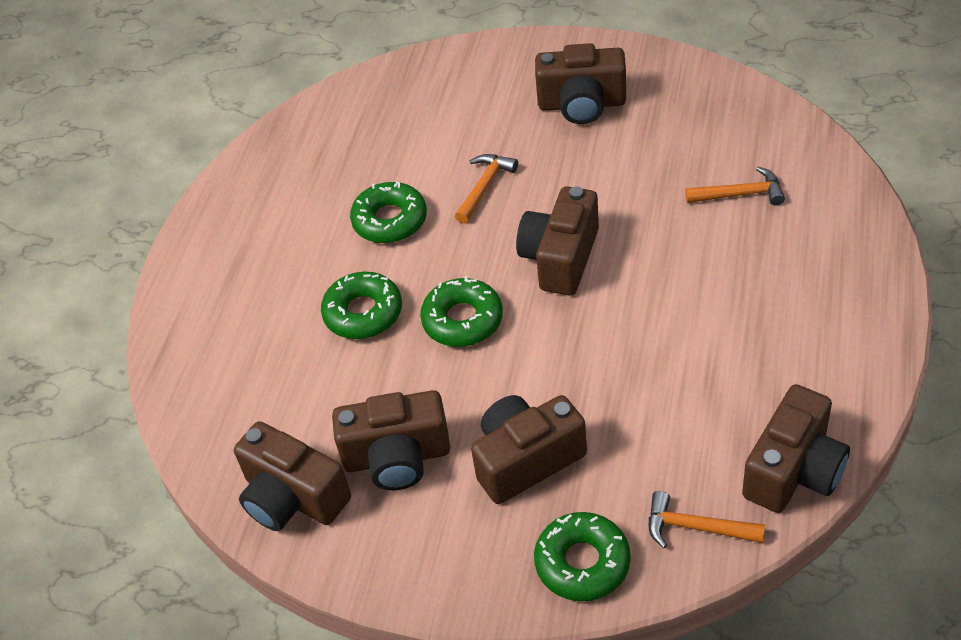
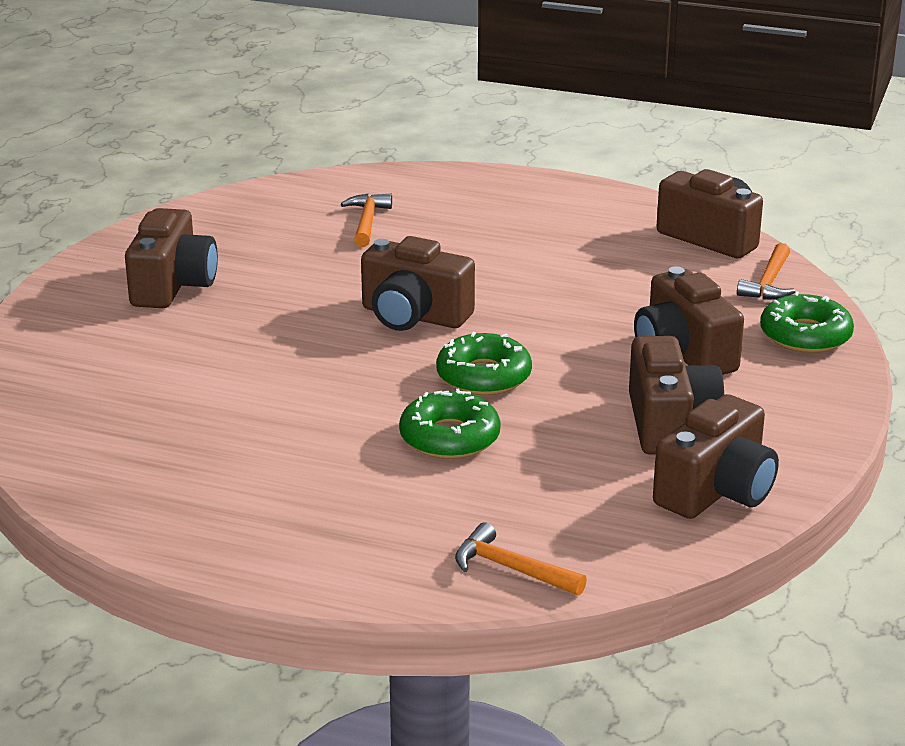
camera: 90 degrees left, 20 degrees down
green donut [350,182,427,243] -> none
orange hammer [455,154,518,224] -> orange hammer moved to [455,522,587,596]

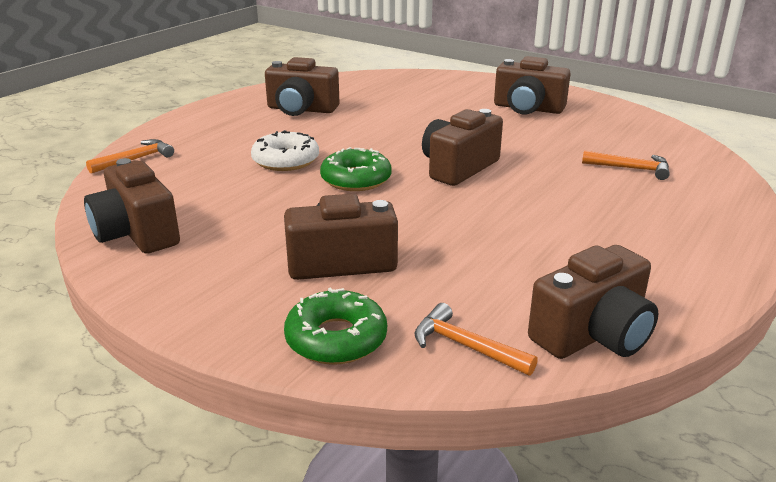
camera: 105 degrees right, 0 degrees up
green donut [399,389,501,459] -> white donut [251,130,319,171]
brown camera [629,336,724,455] -> brown camera moved to [265,57,339,116]

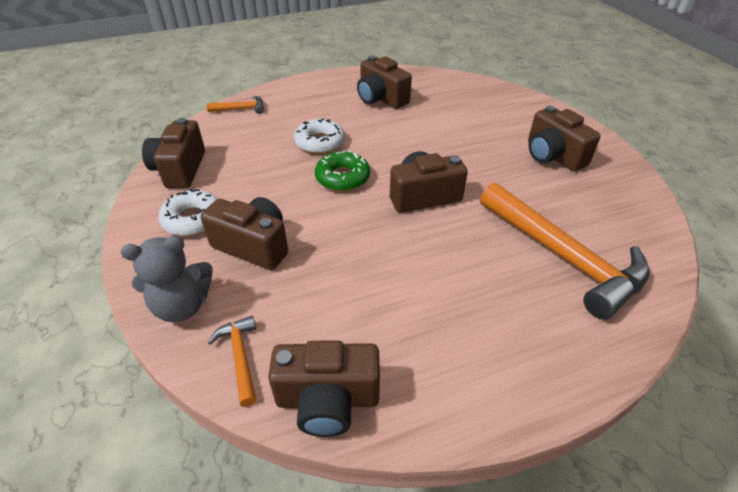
camera: 35 degrees right, 15 degrees up
green donut [284,288,387,365] -> grey teddy bear [121,236,213,322]
orange hammer [582,151,670,180] -> orange hammer [480,183,650,320], size x2.27
none -> white donut [158,188,217,236]

